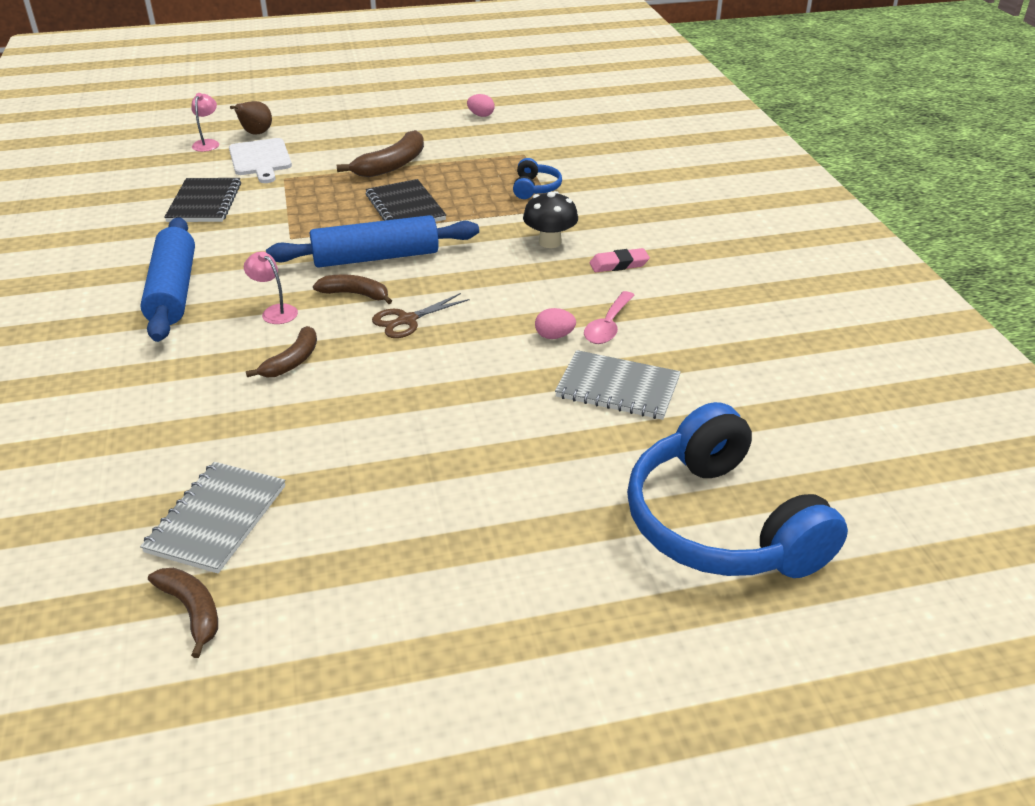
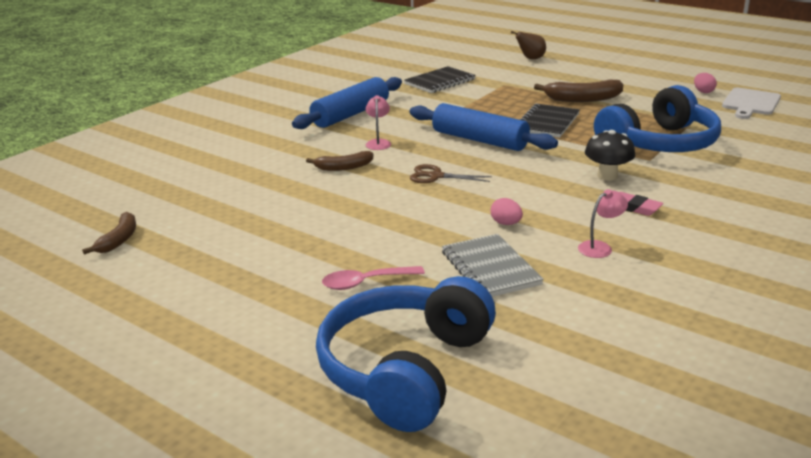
camera: 50 degrees right, 10 degrees down
grey notebook [140,462,285,573] -> none
pink lamp [191,93,219,152] -> pink lamp moved to [578,189,628,258]
white cutting board [229,138,292,183] -> white cutting board moved to [722,88,781,119]
brown banana [313,274,392,304] -> none
blue headphones [513,158,562,199] -> blue headphones [594,85,721,152], size x2.31
pink spoon [584,291,635,344] -> pink spoon moved to [322,266,425,290]

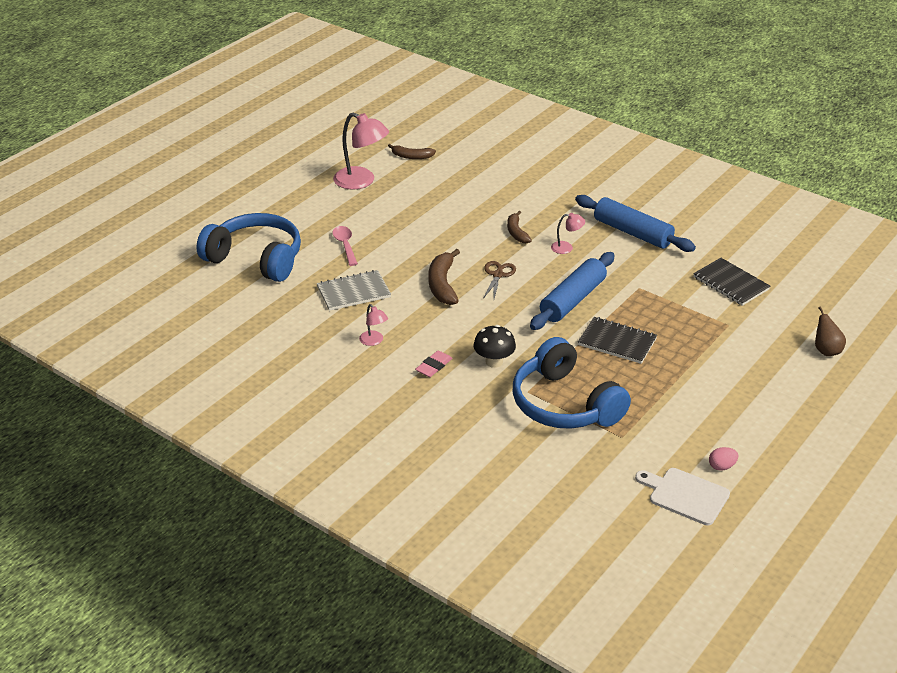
camera: 90 degrees right, 10 degrees up
pink egg [491,198,523,225] -> none
brown banana [534,80,623,102] -> brown banana moved to [428,249,460,305]
none -> pink lamp [333,112,389,190]

